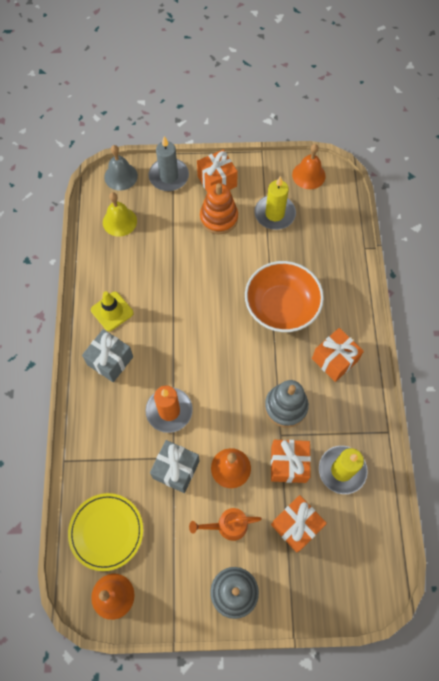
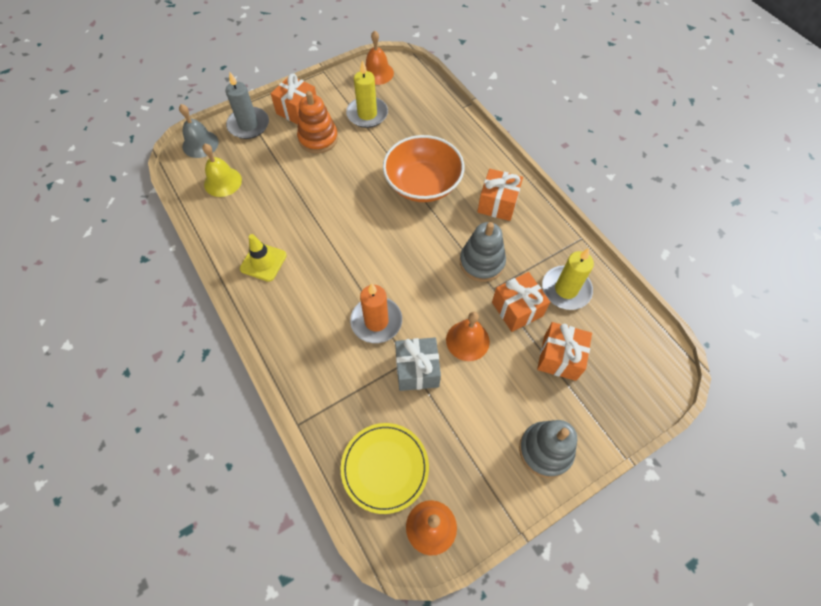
camera: 30 degrees left, 5 degrees down
grey gift [82,329,133,382] -> none
orange watering can [189,508,262,541] -> none

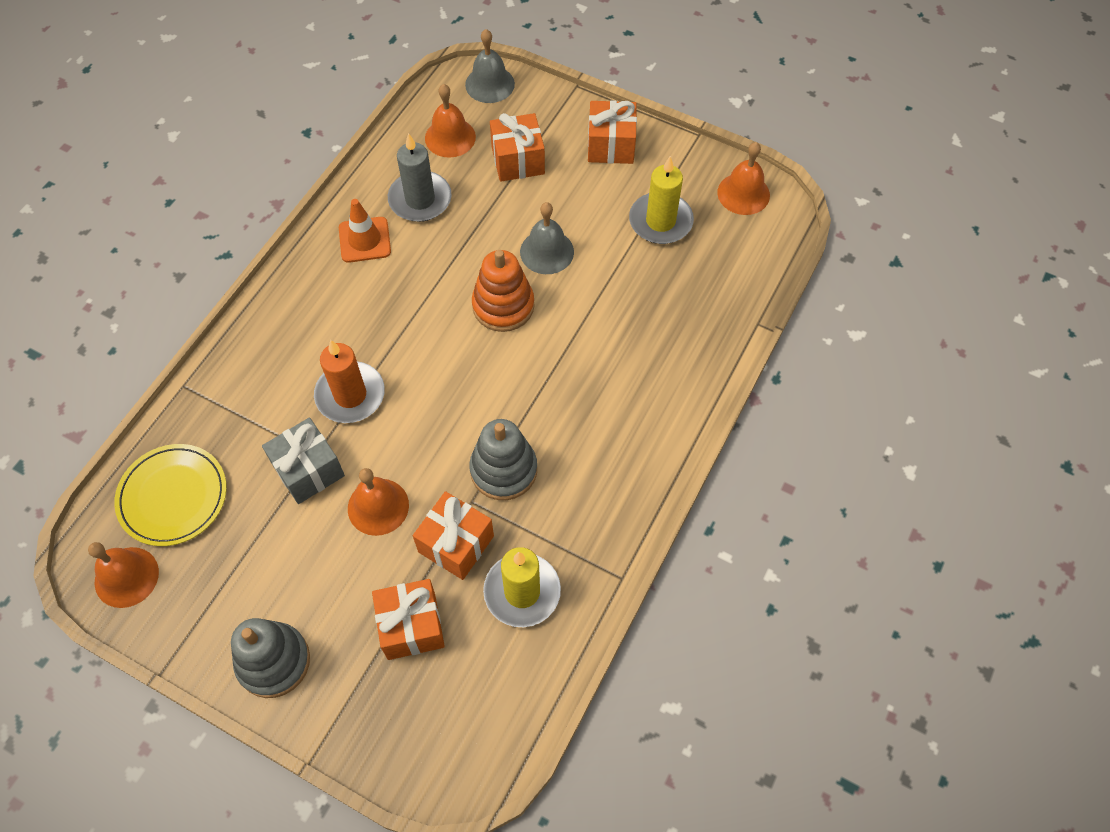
camera: 60 degrees right, 0 degrees up
yellow bell [203,144,242,197] -> orange bell [425,84,476,158]
grey candle [225,72,269,139] -> grey candle moved to [388,133,452,222]
yellow traffic cone [240,234,287,282] -> orange traffic cone [339,199,391,263]
orange stacking toy [297,91,338,154] -> orange stacking toy moved to [472,250,534,332]
orange bowl [383,135,464,202] -> none
orange gift [477,169,523,221] -> orange gift moved to [490,113,545,182]
none -> grey bell [520,202,574,274]

